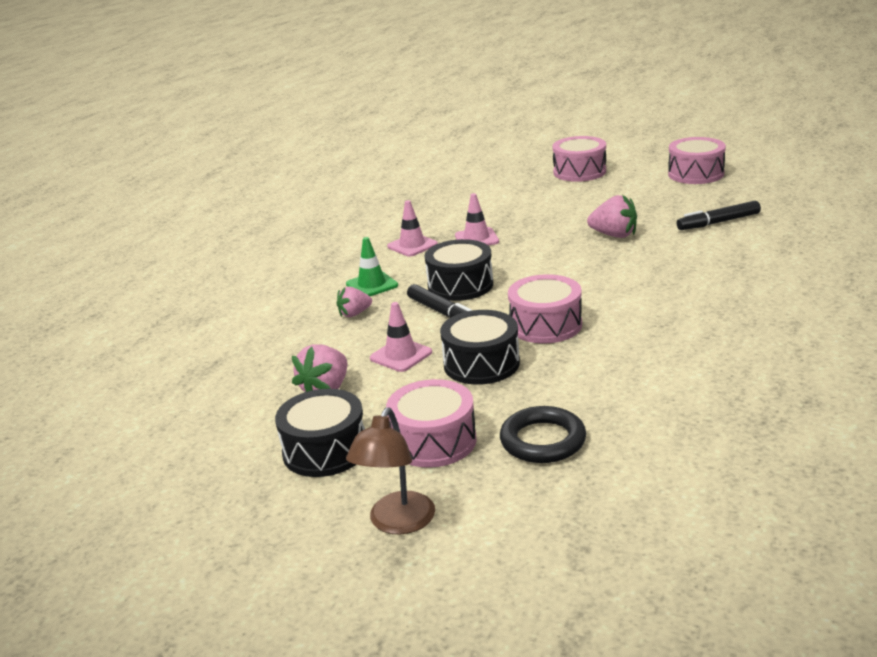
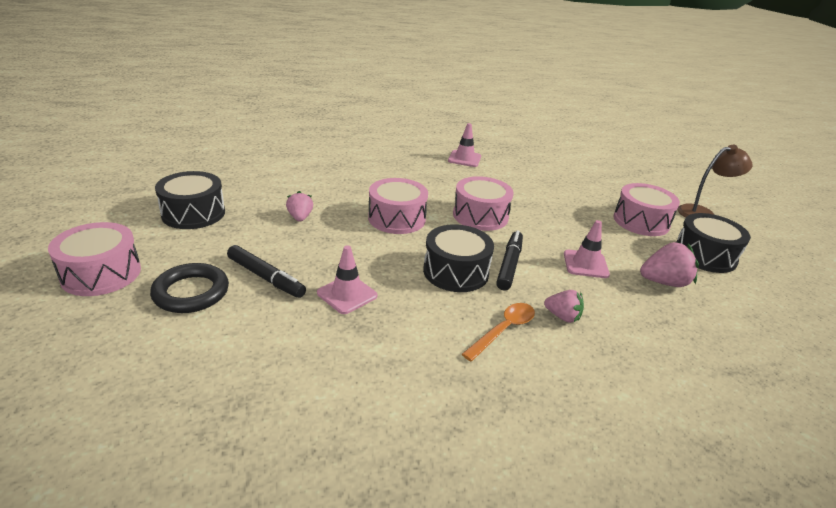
camera: 130 degrees left, 5 degrees up
green traffic cone [346,237,398,296] -> orange spoon [462,303,535,361]
pink traffic cone [387,200,438,257] -> pink traffic cone moved to [448,123,481,167]
black drum [440,310,520,385] -> black drum moved to [155,171,225,229]
black ring [500,406,586,463] -> black ring moved to [150,263,229,313]
pink strawberry [587,195,637,238] -> pink strawberry [286,191,313,221], size x0.65
pink drum [668,137,726,184] -> pink drum moved to [368,178,428,234]
black marker [677,201,761,230] -> black marker moved to [227,245,306,298]

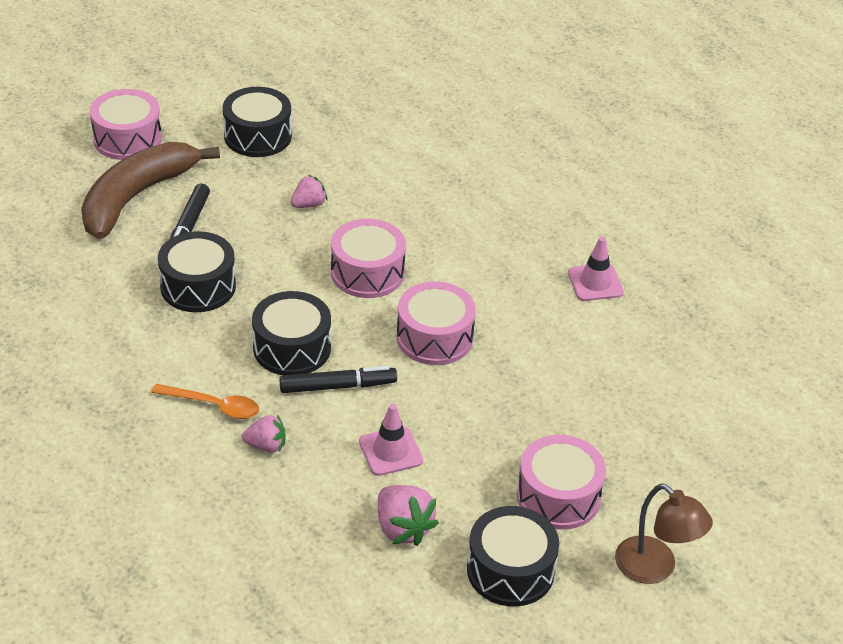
camera: 65 degrees right, 10 degrees up
black ring [150,263,229,313] -> brown banana [81,142,220,239]
pink traffic cone [317,245,378,314] -> black drum [158,231,236,312]
pink strawberry [544,290,584,323] -> pink strawberry turned 90 degrees counterclockwise [242,414,286,453]

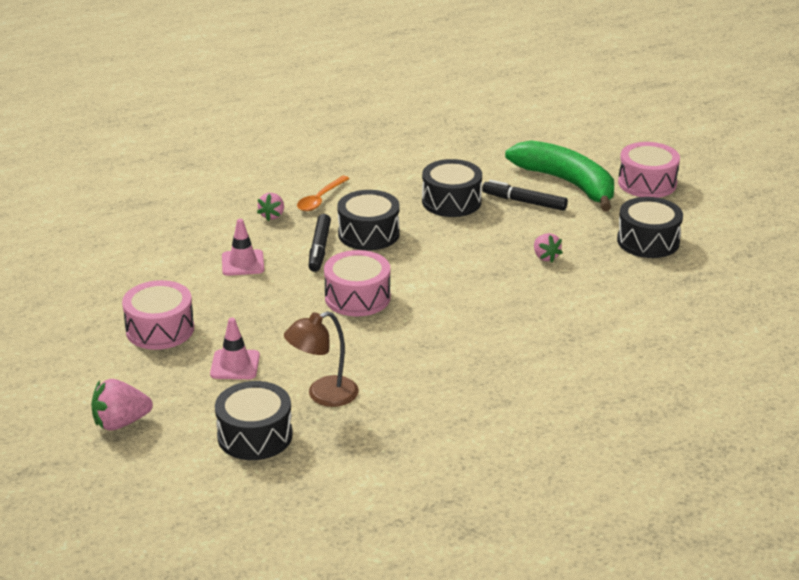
camera: 105 degrees right, 10 degrees down
brown banana [81,142,220,239] -> green banana [505,140,614,211]
pink drum [331,219,406,298] -> none
pink strawberry [378,485,439,546] -> pink strawberry moved to [91,379,153,430]
black drum [467,506,559,606] -> black drum moved to [215,381,293,460]
pink traffic cone [568,237,624,301] -> pink traffic cone moved to [210,318,260,379]
brown lamp [615,483,713,584] -> brown lamp moved to [284,311,359,407]

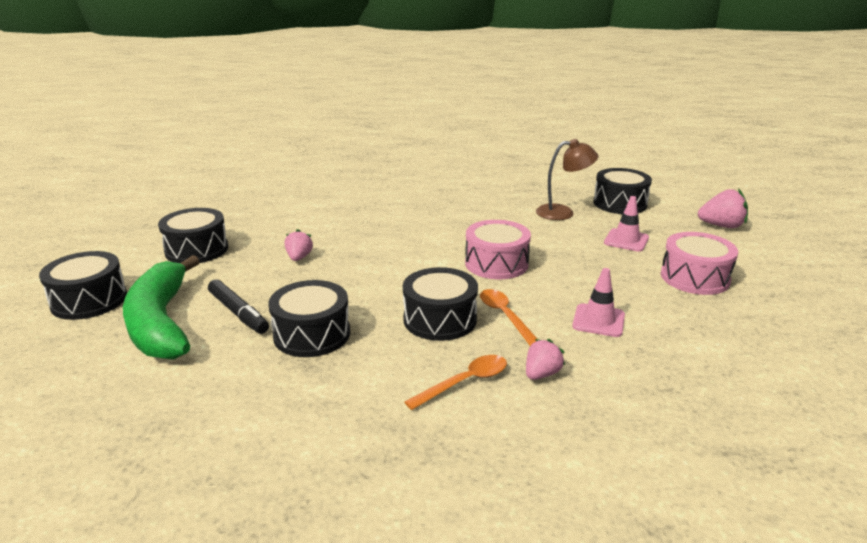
camera: 155 degrees left, 5 degrees down
black marker [309,214,331,272] -> orange spoon [480,289,537,346]
pink drum [618,142,680,198] -> black drum [39,251,127,320]

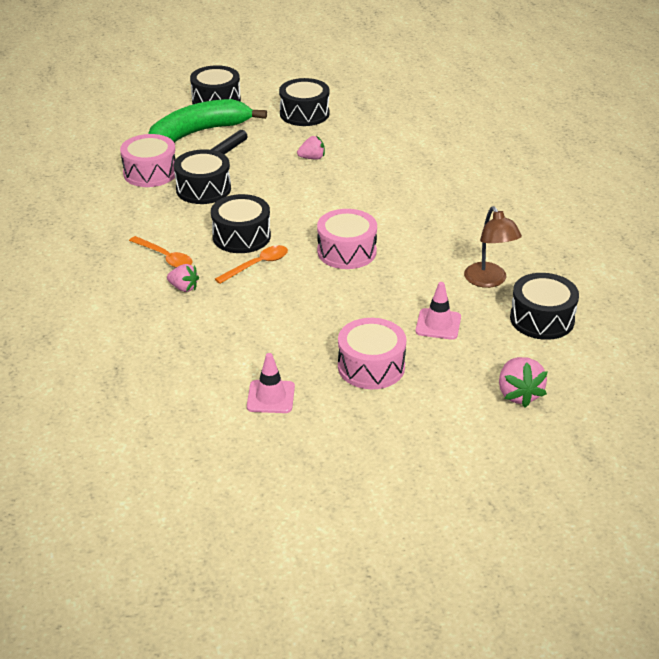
camera: 75 degrees right, 10 degrees up
pink traffic cone [572,268,625,337] -> pink traffic cone moved to [247,353,295,413]
none -> pink drum [120,134,176,187]

